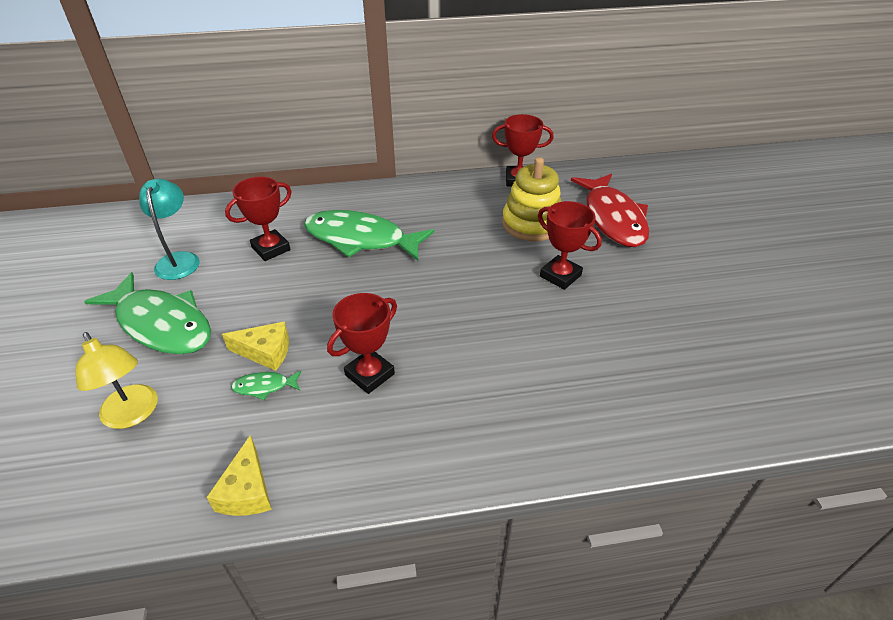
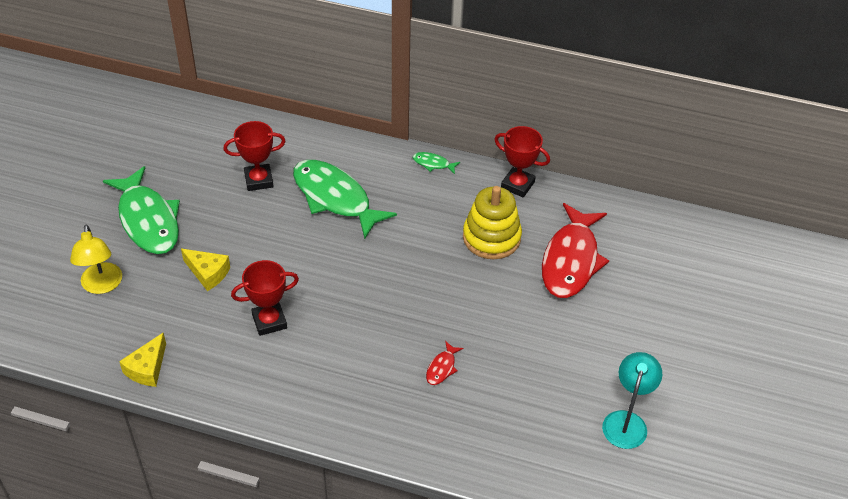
camera: 25 degrees right, 5 degrees up
turquoise lamp [139,179,200,280] -> turquoise lamp moved to [602,352,662,449]
green fish [231,370,301,400] -> green fish moved to [413,152,460,174]
red trophy [538,201,602,290] -> none
none -> red fish [426,341,464,385]

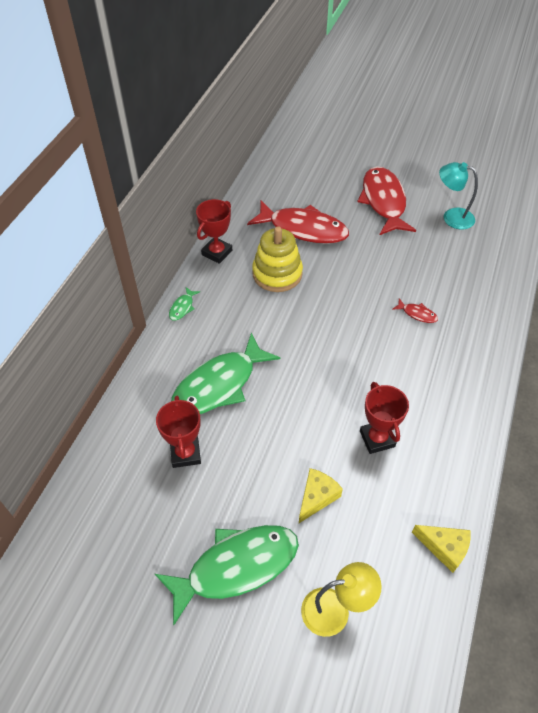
camera: 85 degrees left, 5 degrees up
none -> red fish [358,166,416,235]

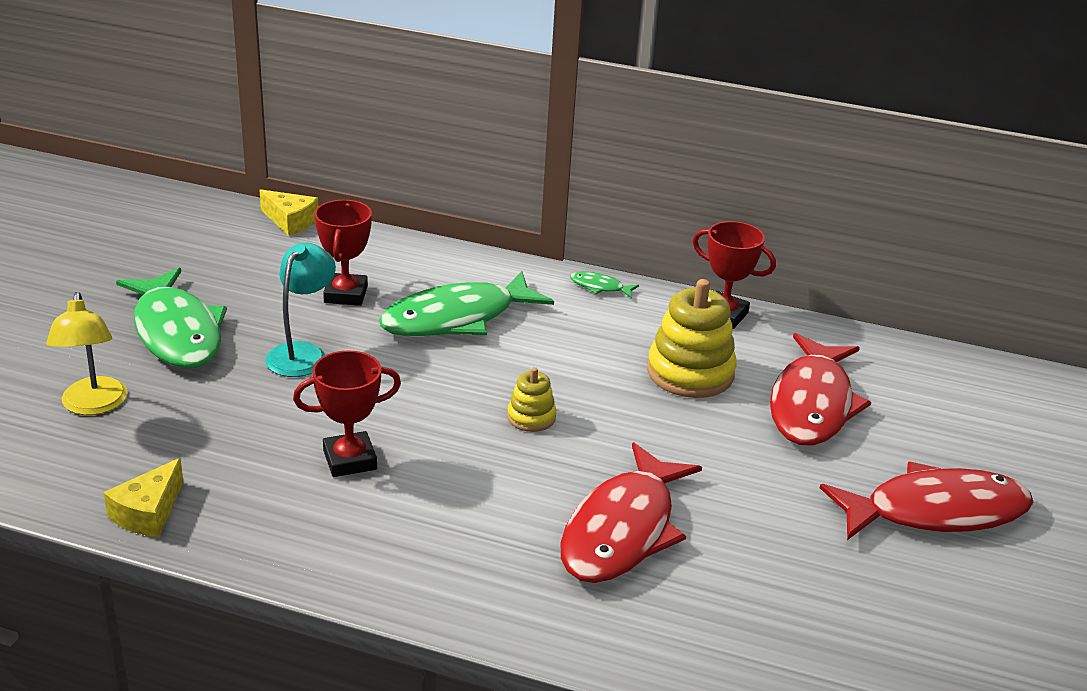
camera: 85 degrees right, 20 degrees down
red trophy [156,396,201,468] -> red trophy turned 75 degrees counterclockwise [314,200,372,306]
green fish [171,333,280,414] -> green fish turned 75 degrees counterclockwise [379,271,554,337]
yellow cheese [299,468,343,523] -> yellow cheese moved to [259,189,319,236]
red fish [392,298,438,323] -> red fish [561,442,702,583], size x2.46
turquoise lamp [439,162,478,230] -> turquoise lamp moved to [265,243,336,377]
none -> yellow stacking toy [507,367,556,432]

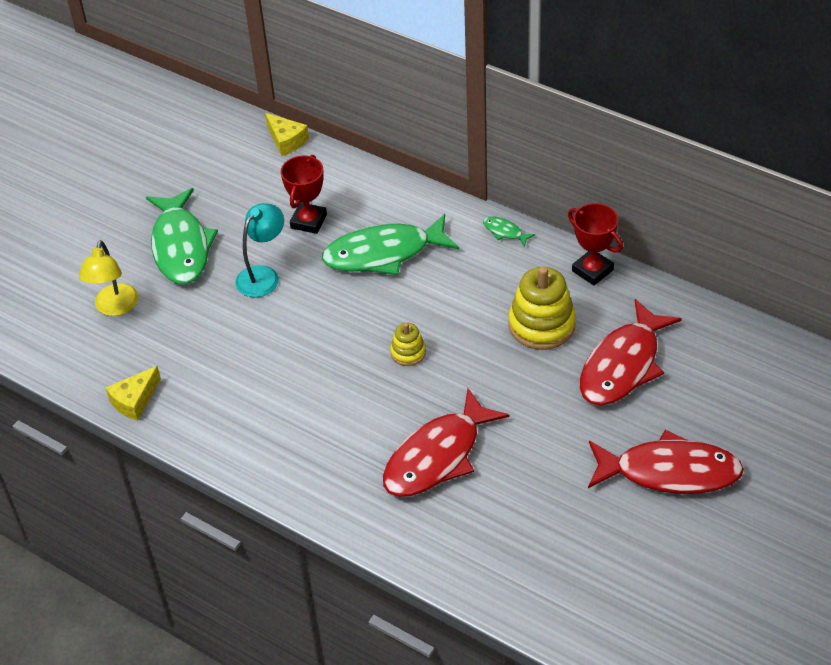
camera: 20 degrees right, 15 degrees up
red trophy [293,350,401,477] -> none

